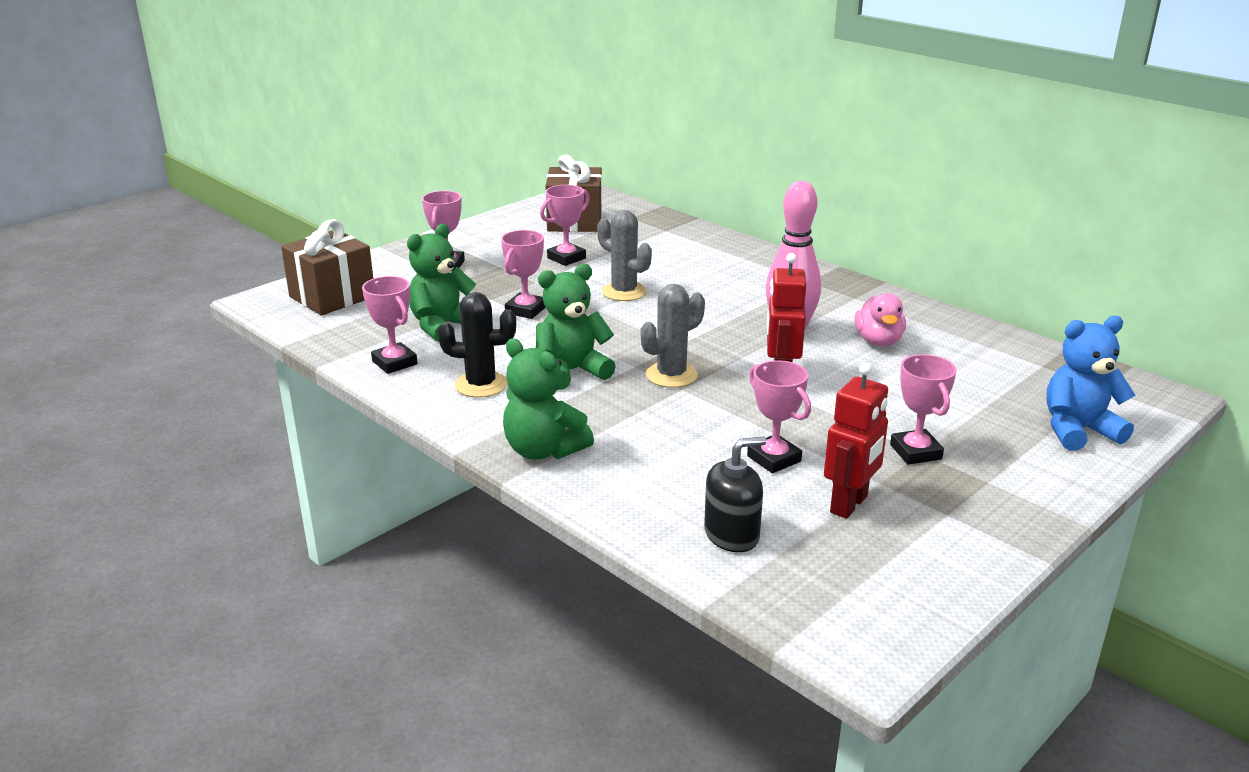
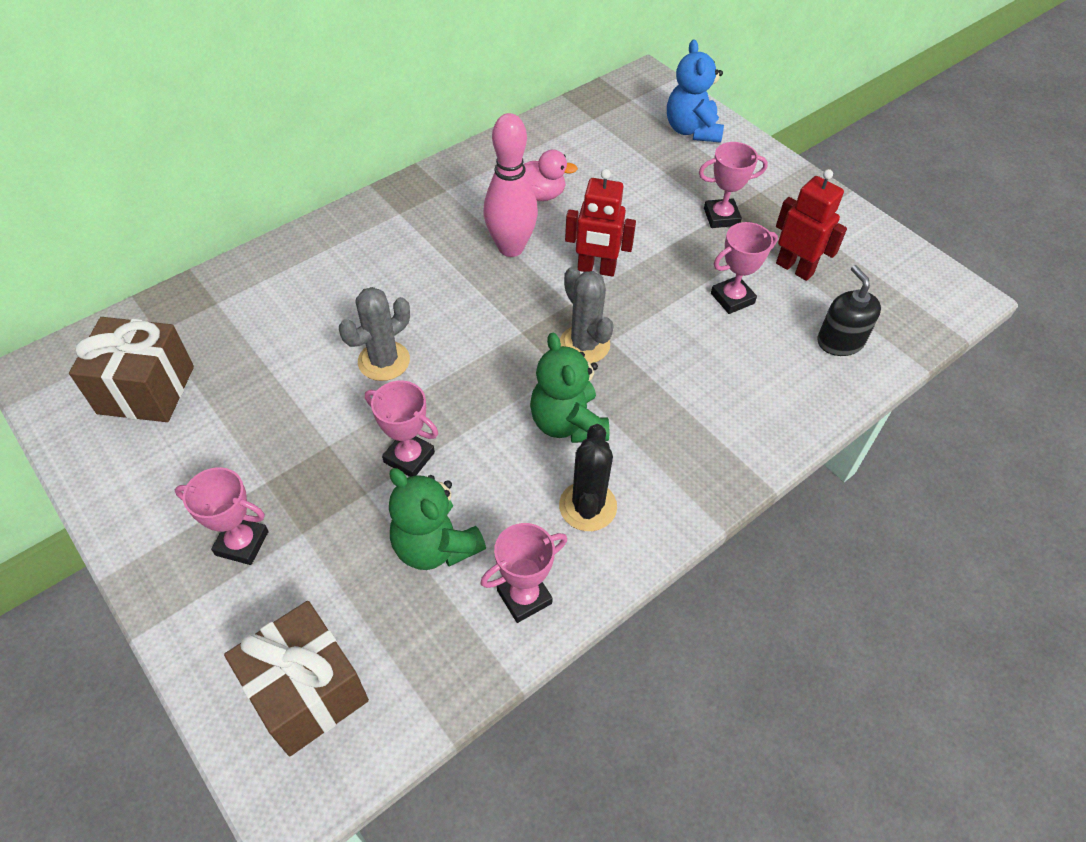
camera: 85 degrees left, 25 degrees up
green teddy bear [503,338,594,460] -> none
pink trophy [540,185,590,266] -> none

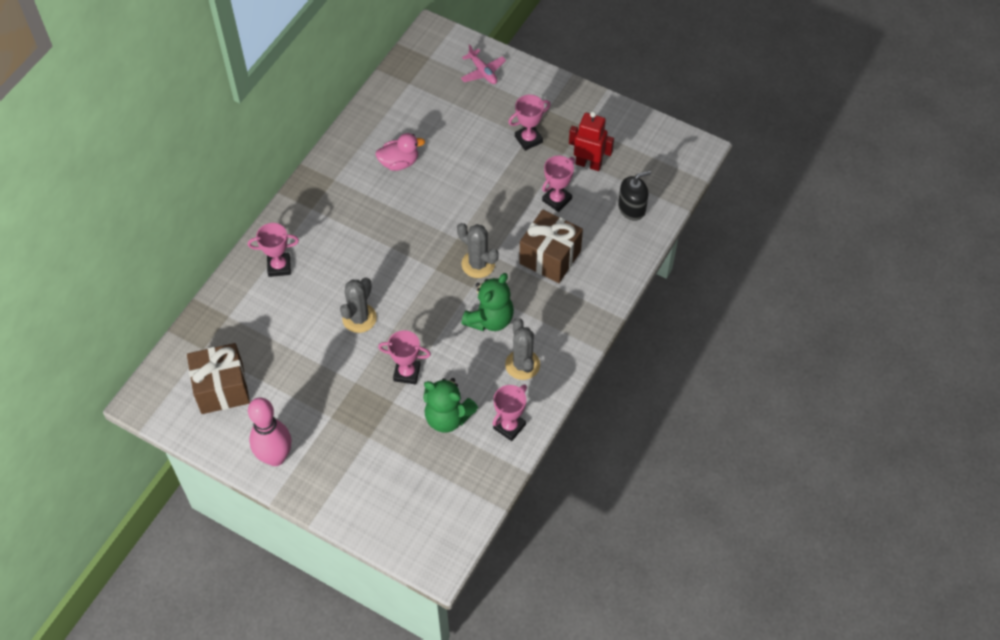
camera: 20 degrees left, 5 degrees up
pink trophy [175,467,269,565] -> pink trophy moved to [248,223,299,277]
brown gift [224,601,369,756] -> brown gift moved to [519,209,583,283]
pink bowling pin [483,113,538,257] -> pink bowling pin moved to [248,397,292,466]
green teddy bear [530,333,609,443] -> green teddy bear turned 105 degrees counterclockwise [461,273,514,331]
black cactus [559,424,617,531] -> grey cactus [505,318,540,380]
red robot [565,169,636,277] -> none
blue teddy bear [667,40,724,143] -> pink plane [461,44,506,84]
black soap dispenser [817,265,881,356] -> black soap dispenser turned 105 degrees clockwise [618,170,651,221]

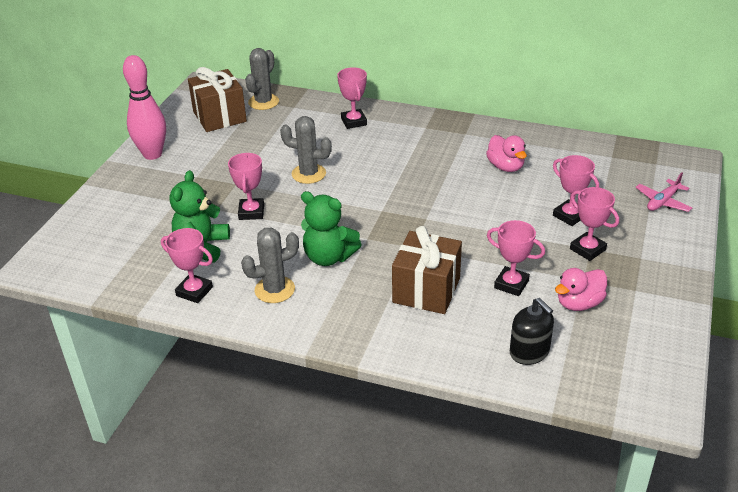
camera: 80 degrees right, 20 degrees down
grey cactus [457,223,499,278] -> grey cactus moved to [245,48,279,110]
red robot [569,111,614,171] -> pink duck [555,268,607,311]
none -> pink trophy [553,155,599,226]

